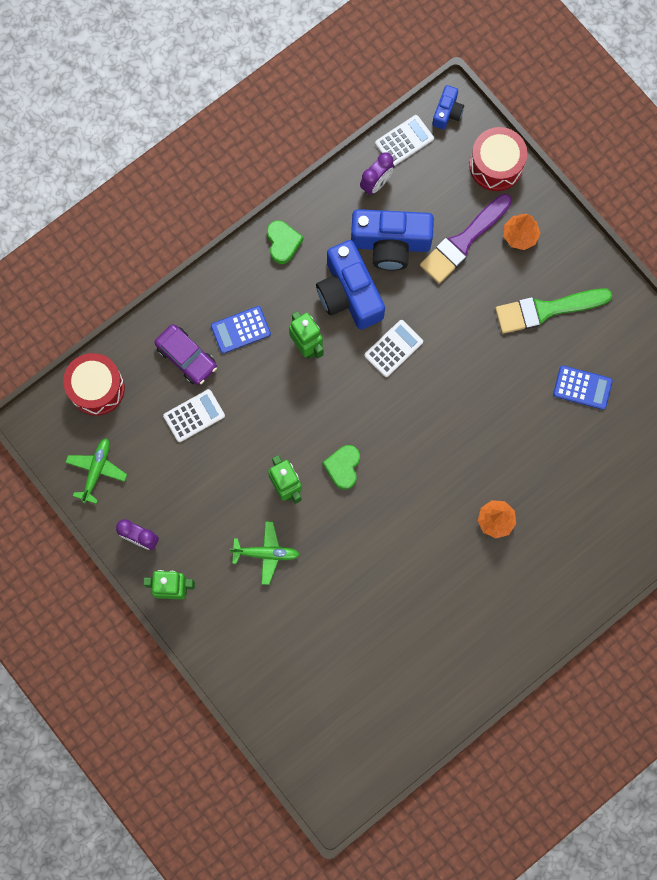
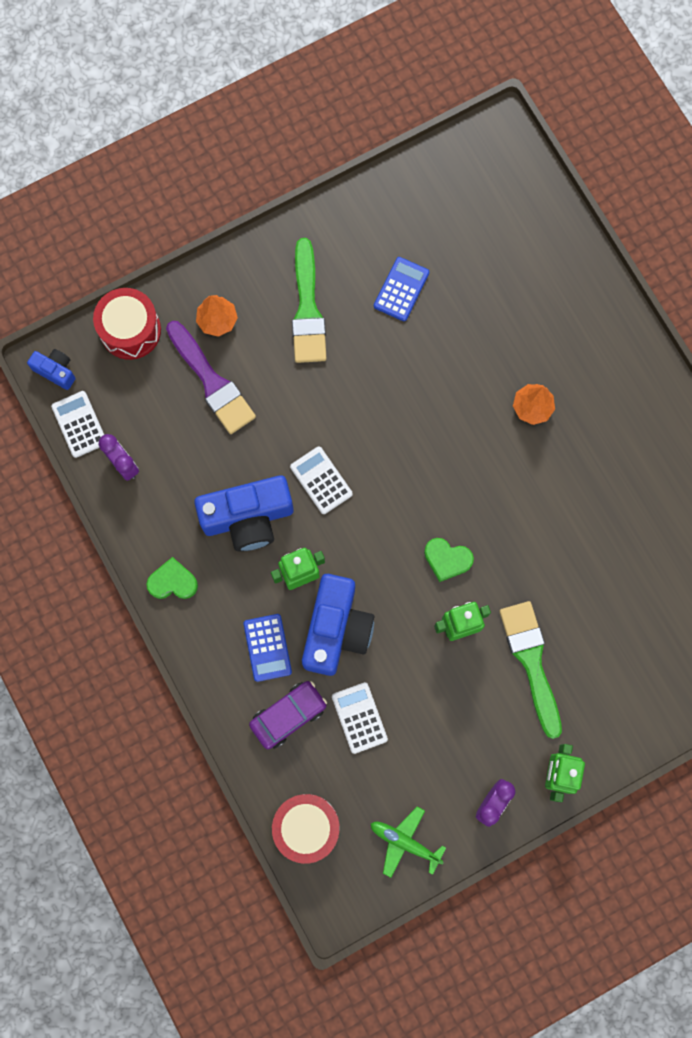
camera: 80 degrees left, 0 degrees up
green plane [230,521,300,585] -> green brush [499,601,562,739]
blue camera [351,209,434,271] -> blue camera moved to [302,574,374,676]

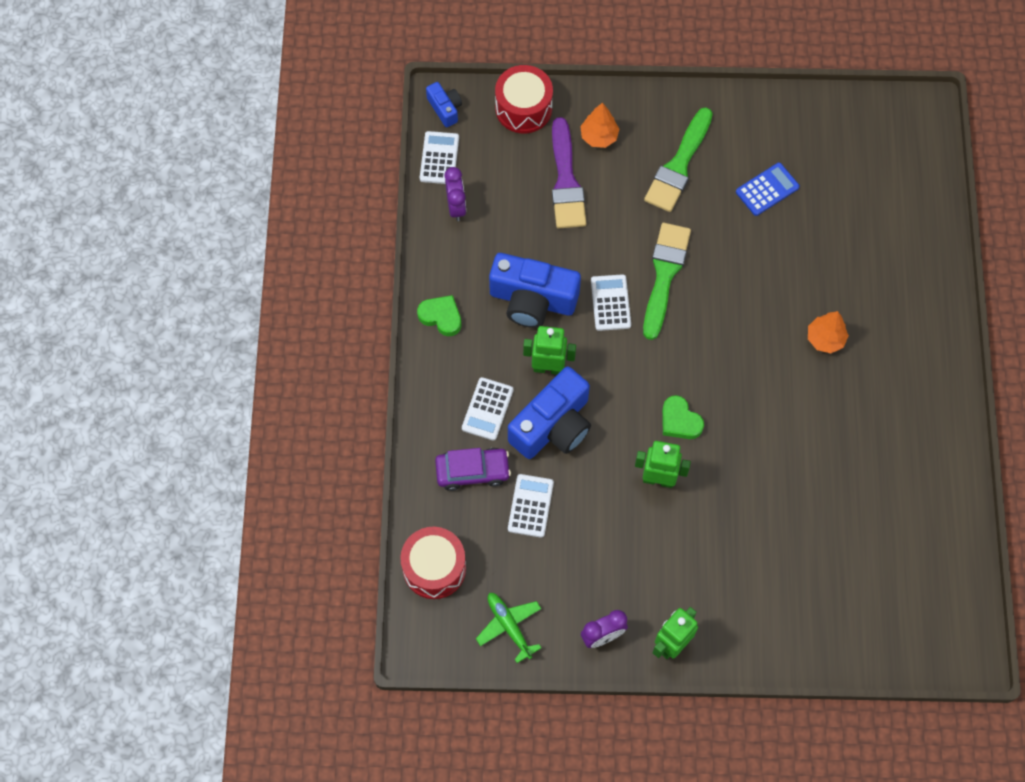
camera: 30 degrees right, 10 degrees down
blue calculator [243,614,292,682] -> white calculator [462,377,514,441]
green brush [499,601,562,739] -> green brush moved to [643,223,691,340]

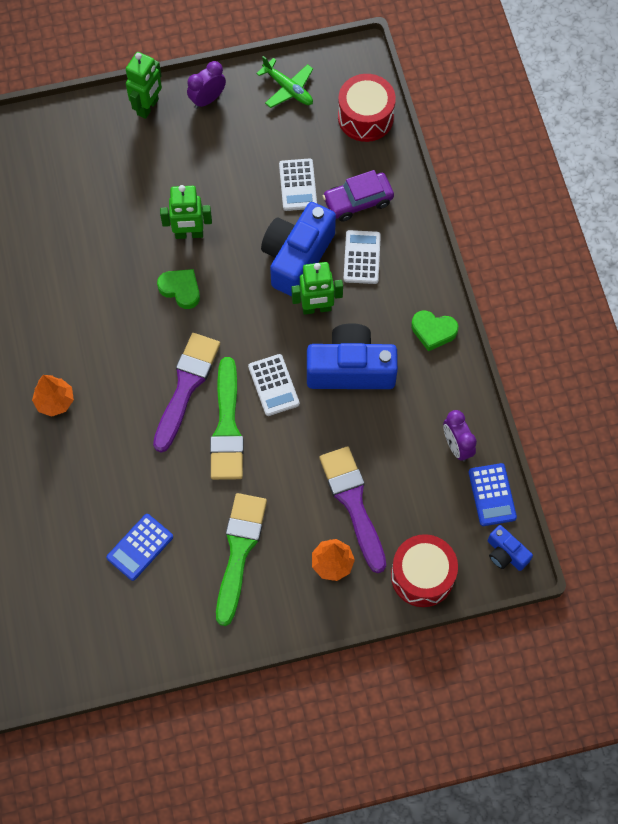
camera: 165 degrees right, 0 degrees up
white calculator [420,131,459,184] -> blue calculator [469,463,517,526]
none -> purple brush [153,333,220,453]

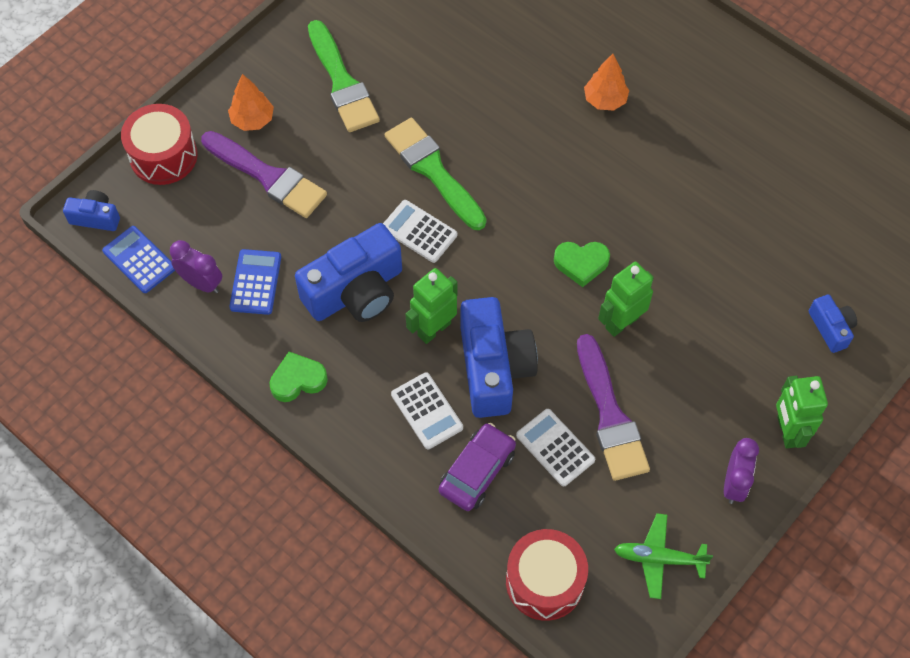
camera: 145 degrees right, 5 degrees down
blue calculator [106,514,173,581] -> blue calculator moved to [229,249,281,315]
purple brush [153,333,220,453] -> purple brush moved to [577,334,650,481]
none -> blue camera [809,294,857,353]

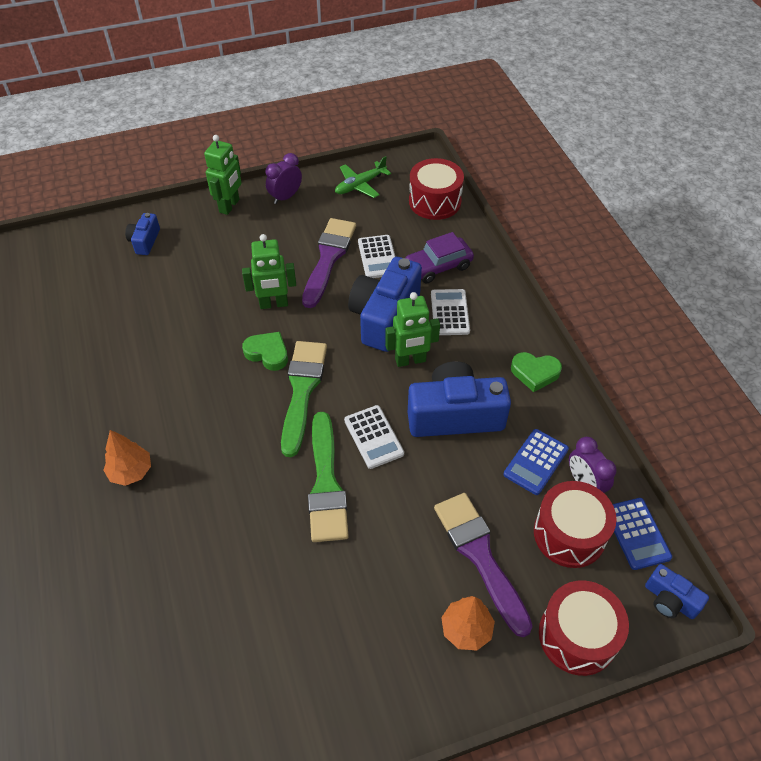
camera: 150 degrees left, 10 degrees down
green brush [308,20,380,132] -> green brush moved to [281,341,327,457]
green plane [614,513,713,599] -> green plane turned 105 degrees clockwise [335,156,391,198]
none -> red drum [534,481,617,568]

